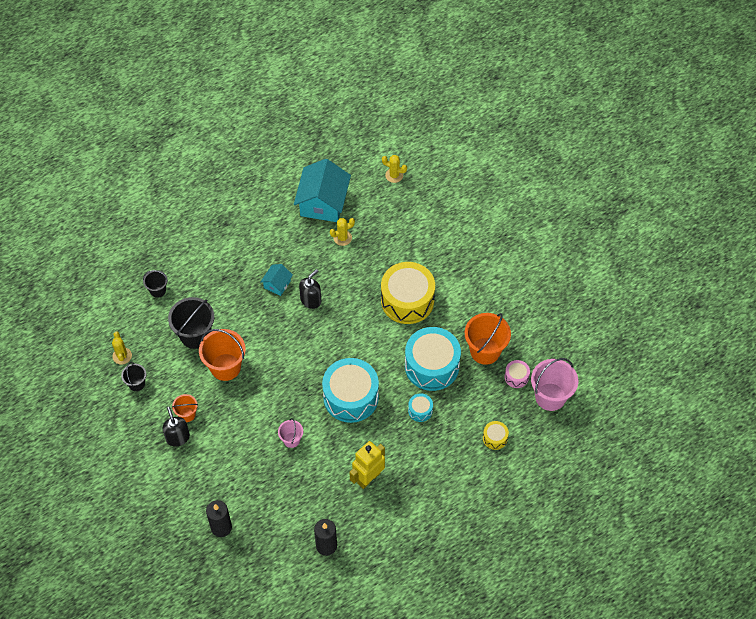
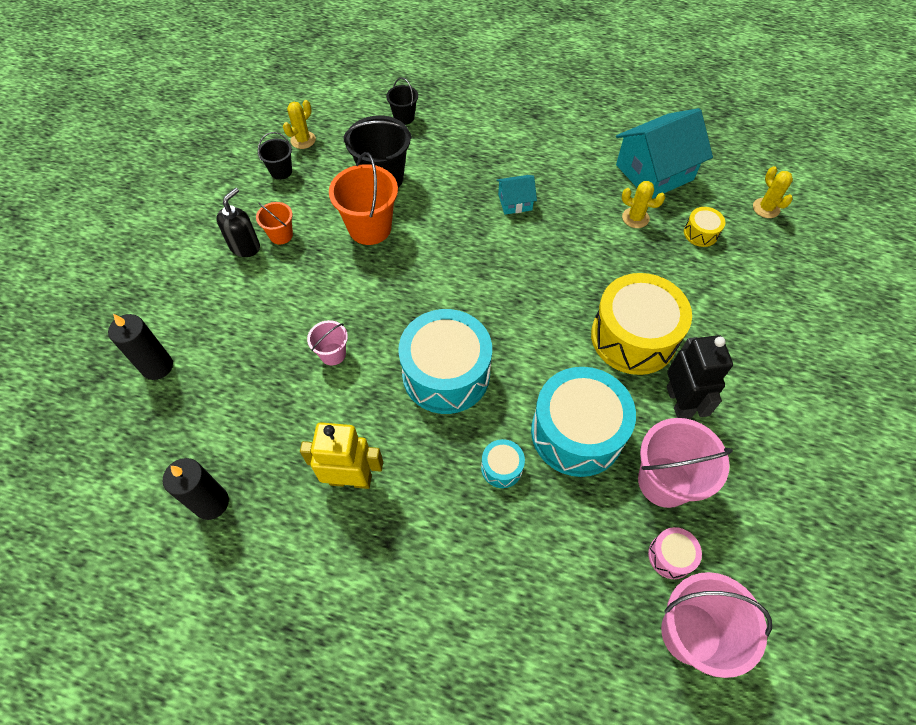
camera: 50 degrees right, 0 degrees up
black soap dispenser [299,269,321,309] -> none
orange bucket [465,313,511,365] -> pink bucket [638,418,733,508]
yellow drum [483,421,509,450] -> yellow drum moved to [684,207,725,247]
none -> black robot [667,335,733,419]

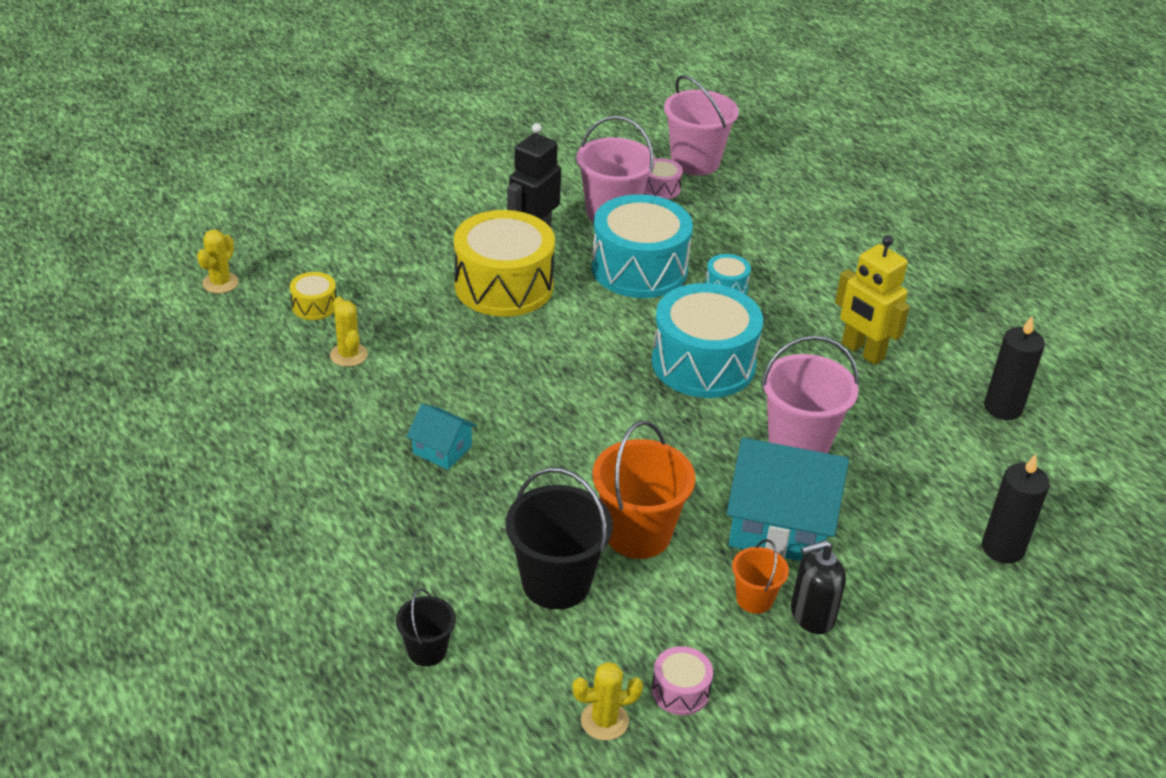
camera: 140 degrees left, 20 degrees down
black bucket [258,132,292,180] -> pink drum [652,646,713,715]
pink bucket [307,320,348,365] -> pink bucket [761,335,859,454], size x1.86
turquoise house [616,108,713,199] -> turquoise house moved to [727,437,849,561]

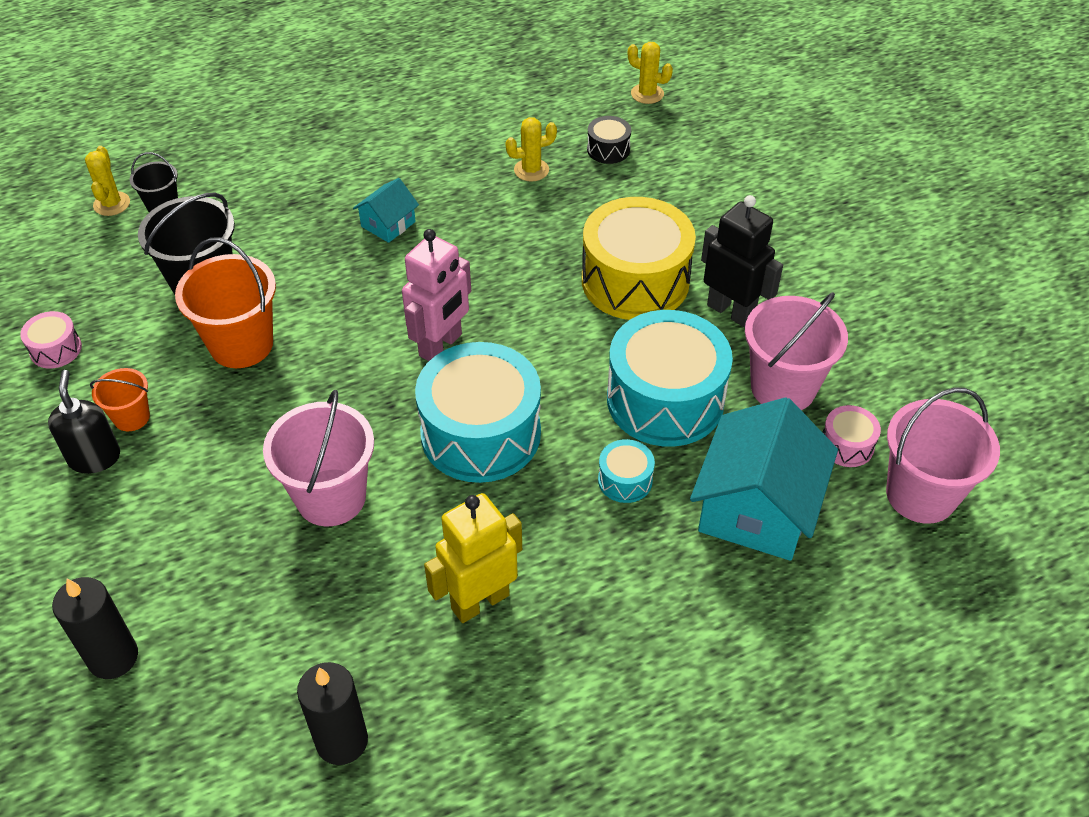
camera: 100 degrees right, 10 degrees up
yellow drum [290,272,336,320] -> black drum [587,116,631,164]
yellow cactus [572,662,643,741] -> yellow cactus moved to [85,146,130,216]
turquoise house [727,437,849,561] -> turquoise house moved to [690,397,838,561]
none -> pink robot [402,229,471,361]

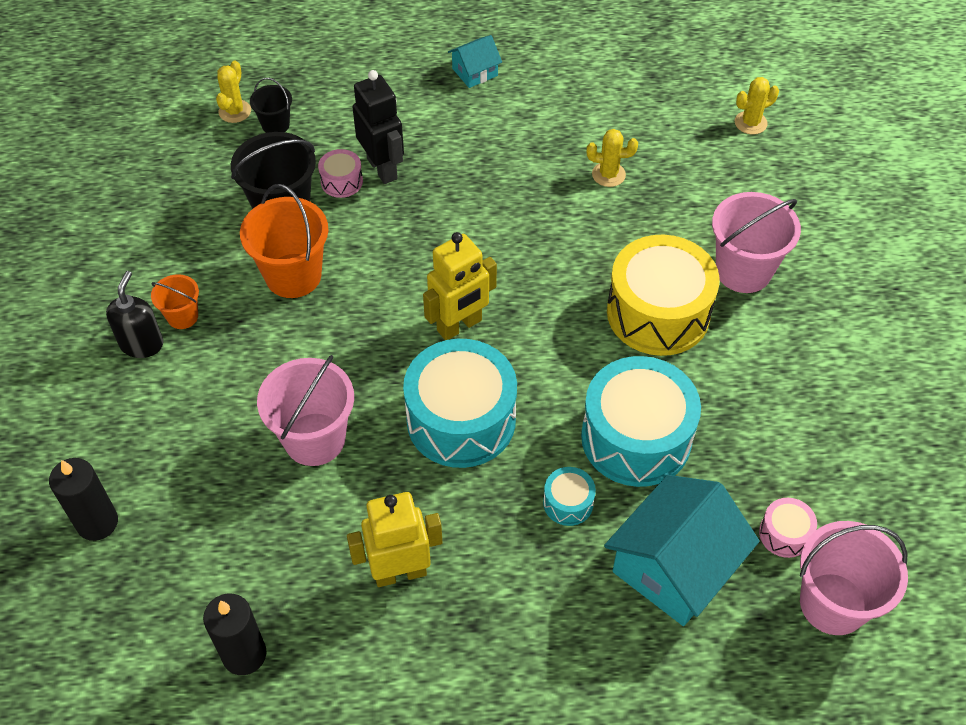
camera: 20 degrees right, 5 degrees up
pink drum [20,311,82,369] -> pink drum moved to [318,149,363,198]
turquoise house [353,178,419,243] -> turquoise house moved to [448,35,502,88]
pink robot [402,229,471,361] -> yellow robot [423,232,497,340]
black drum [587,116,631,164] -> none
yellow cactus [628,42,673,104] -> yellow cactus turned 75 degrees counterclockwise [735,77,779,134]
black robot [701,195,783,327] -> black robot moved to [352,70,404,184]
pink bucket [745,292,848,410] -> pink bucket moved to [712,192,801,293]

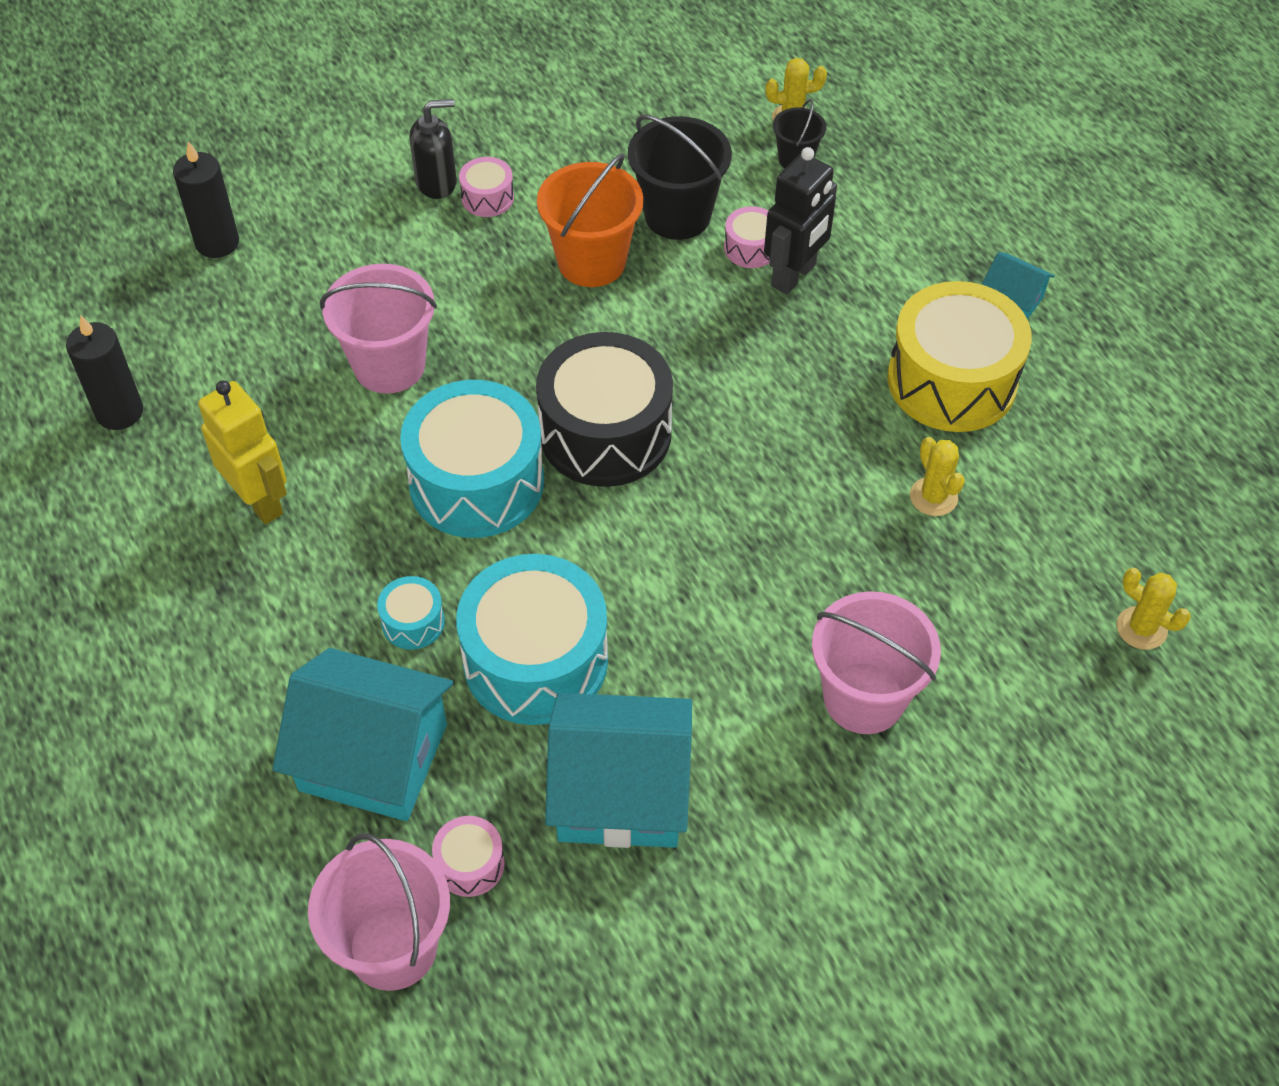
camera: 65 degrees right, 0 degrees up
orange bucket [151,274,199,329] -> pink drum [459,157,514,217]
yellow robot [423,232,497,340] -> black drum [536,332,673,487]
yellow drum [607,235,720,356] -> yellow drum moved to [888,281,1032,432]
none -> turquoise house [545,693,692,848]

